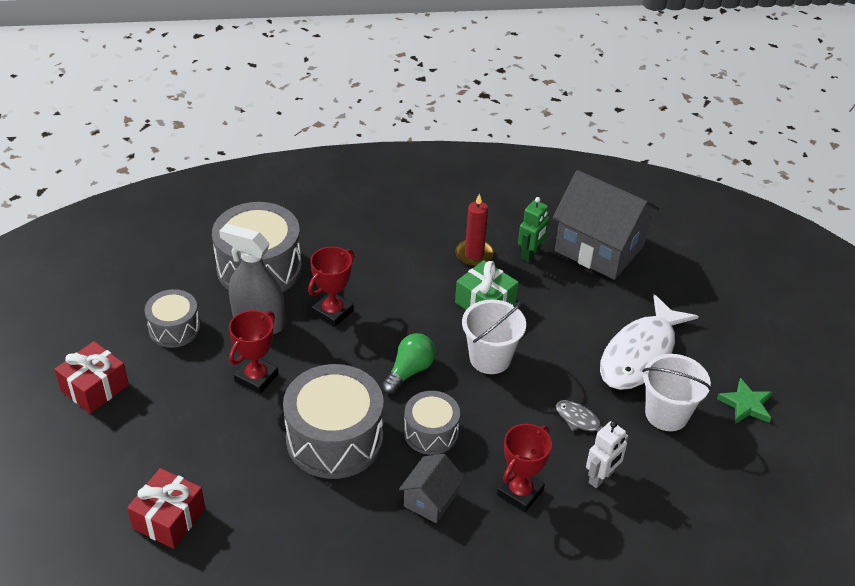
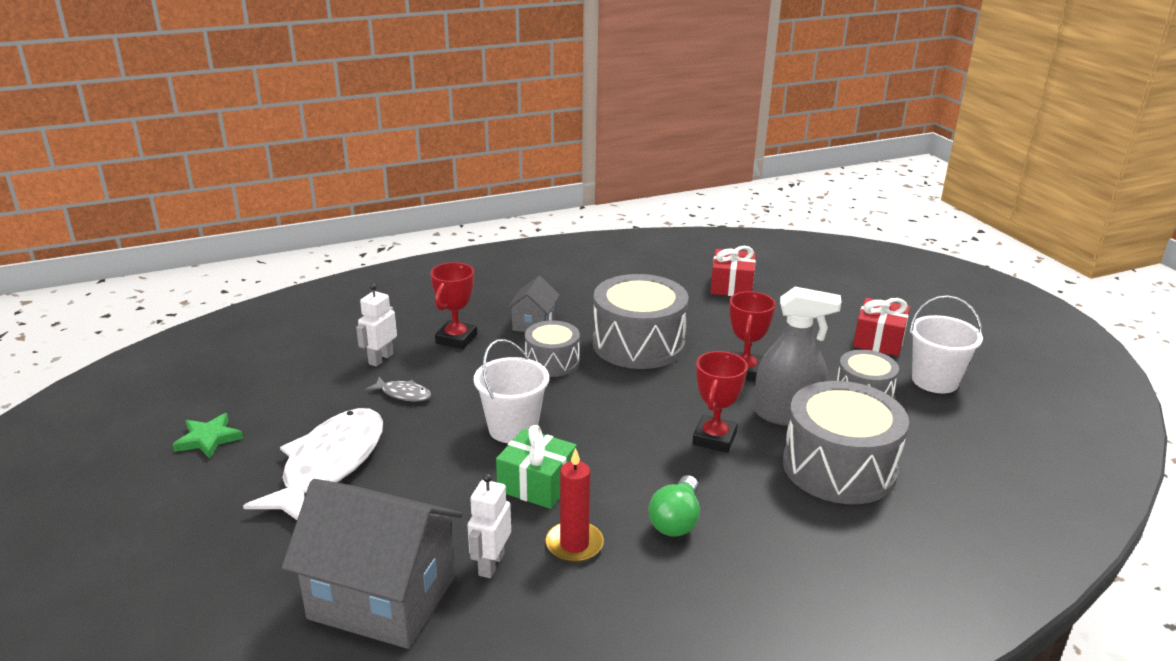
camera: 165 degrees right, 15 degrees down
green light bulb [381,333,436,394] -> green light bulb moved to [649,475,700,537]
green robot [518,197,549,262] -> white robot [468,473,511,578]
white bucket [642,354,711,431] -> white bucket moved to [910,295,983,393]

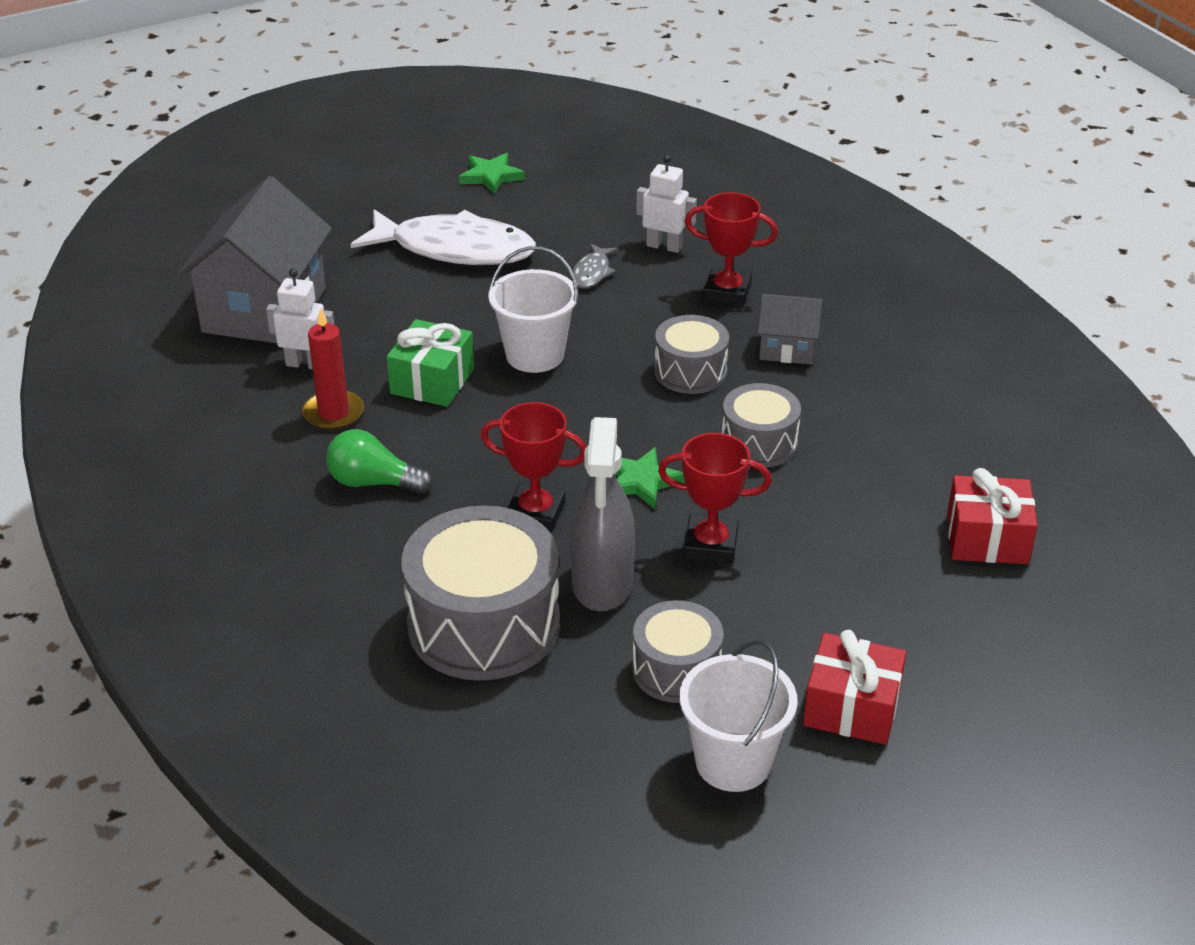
camera: 85 degrees right, 10 degrees up
grey drum [593,274,688,369] -> grey drum [722,383,801,468], size x0.57
none -> green star [615,447,685,509]

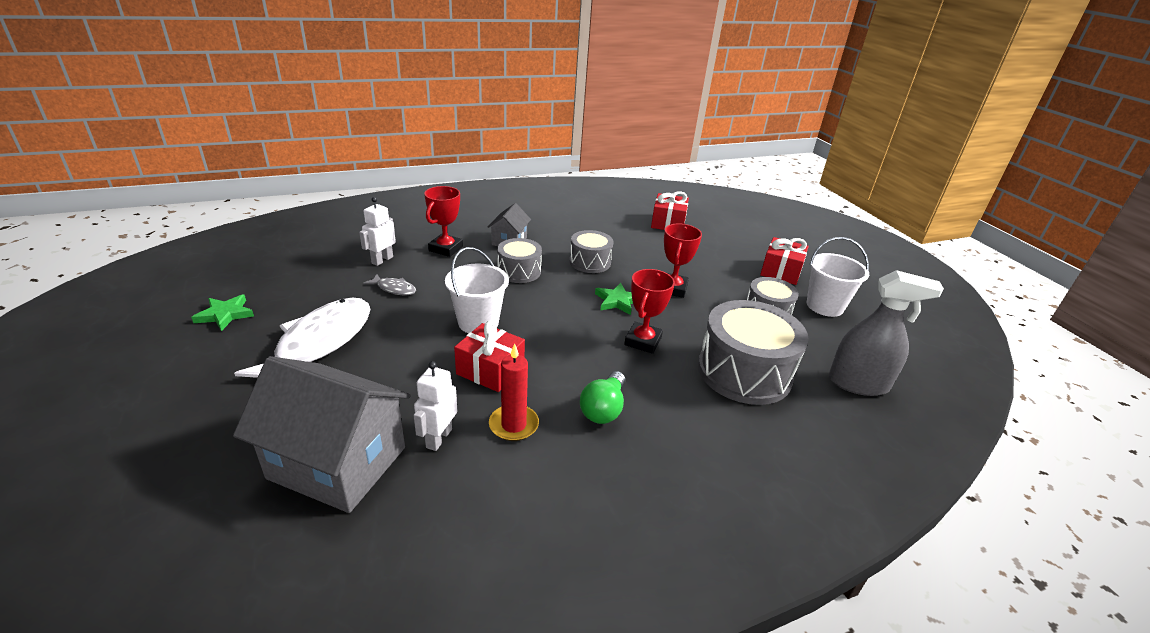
camera: 85 degrees left, 5 degrees down
green gift [387,319,474,407] -> red gift [454,321,525,392]
grey spray bottle [570,417,635,611] -> grey spray bottle moved to [829,270,944,396]

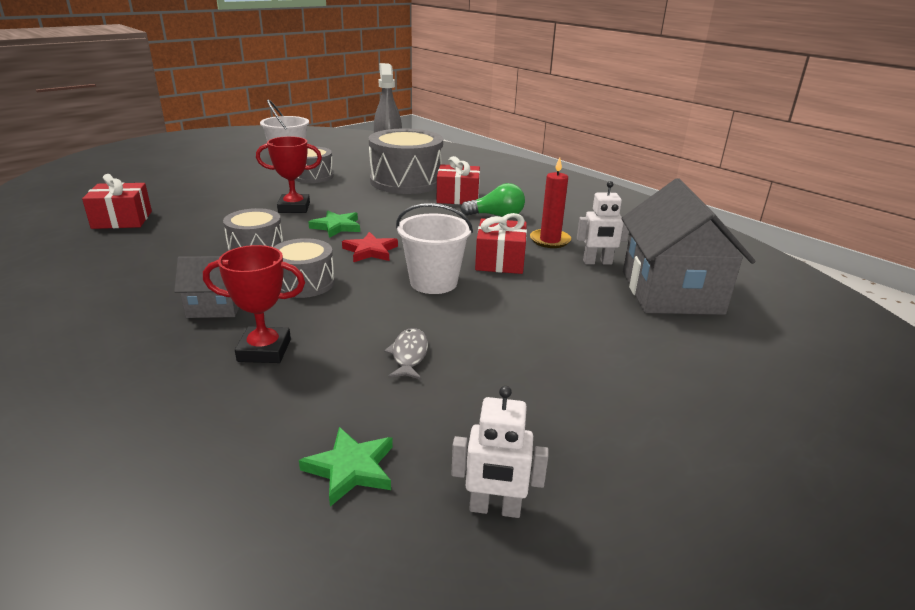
camera: 110 degrees left, 5 degrees down
green star [191,294,254,331] -> green star moved to [299,427,393,507]
white fish [234,298,371,378] -> none
white robot [359,197,396,266] -> white robot moved to [452,386,549,518]
red trophy [624,269,675,354] -> none
red gift [760,237,809,285] -> red gift moved to [436,156,480,204]
none -> red star [342,232,398,262]

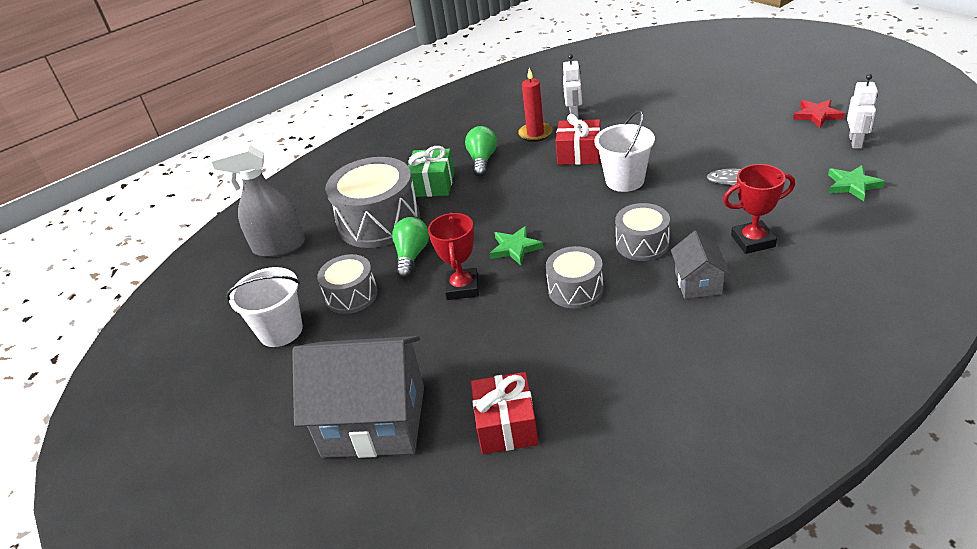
camera: 80 degrees left, 10 degrees up
red trophy [203,245,305,363] -> red trophy turned 75 degrees clockwise [723,164,795,254]
red star [342,232,398,262] -> red star moved to [793,99,845,128]
red gift [436,156,480,204] -> green gift [408,146,455,197]
grey house [621,178,756,315] -> grey house moved to [292,336,424,458]
none -> green light bulb [392,217,429,279]

